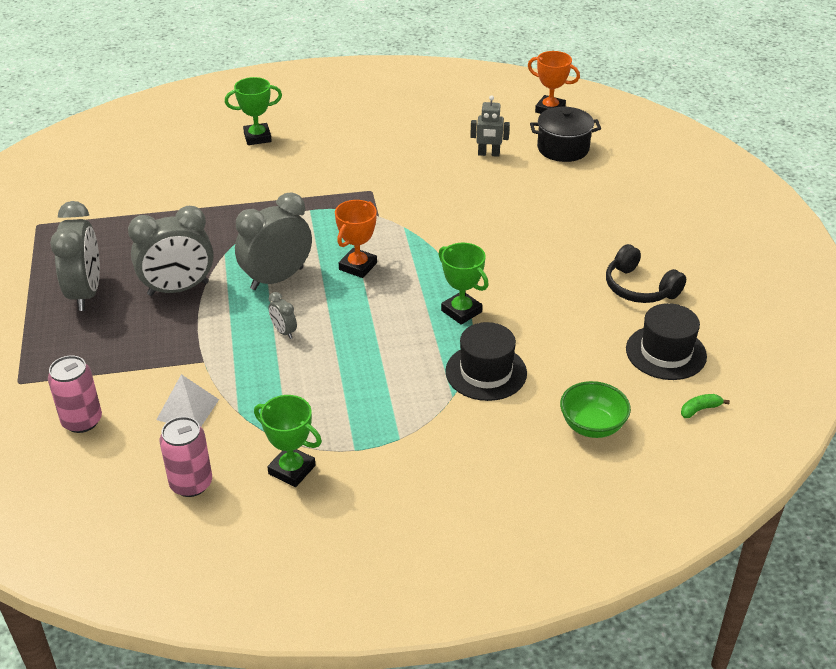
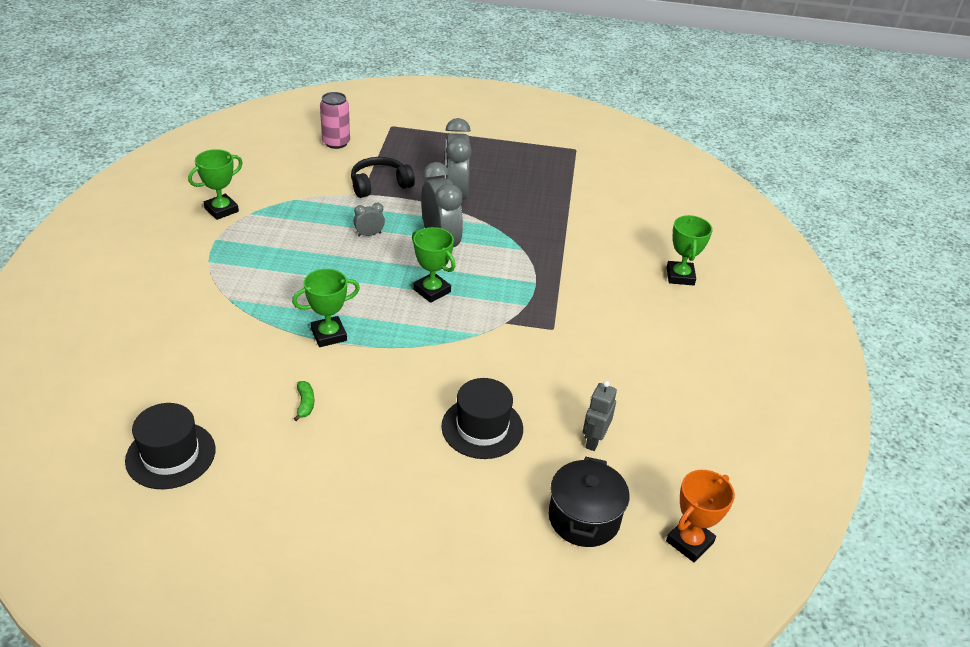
camera: 105 degrees right, 0 degrees up
grey clock [50,201,100,311] -> none
white pyramid [156,374,219,427] -> none
pink can [159,416,212,497] -> none
orange trophy [335,200,377,278] -> green trophy [412,227,456,303]
black hat [445,322,527,401] -> black hat moved to [441,378,523,459]
green bowl [560,381,631,438] -> none
black headphones [606,244,686,303] -> black headphones moved to [351,157,415,198]
green banana [681,394,730,418] -> green banana moved to [294,381,314,421]

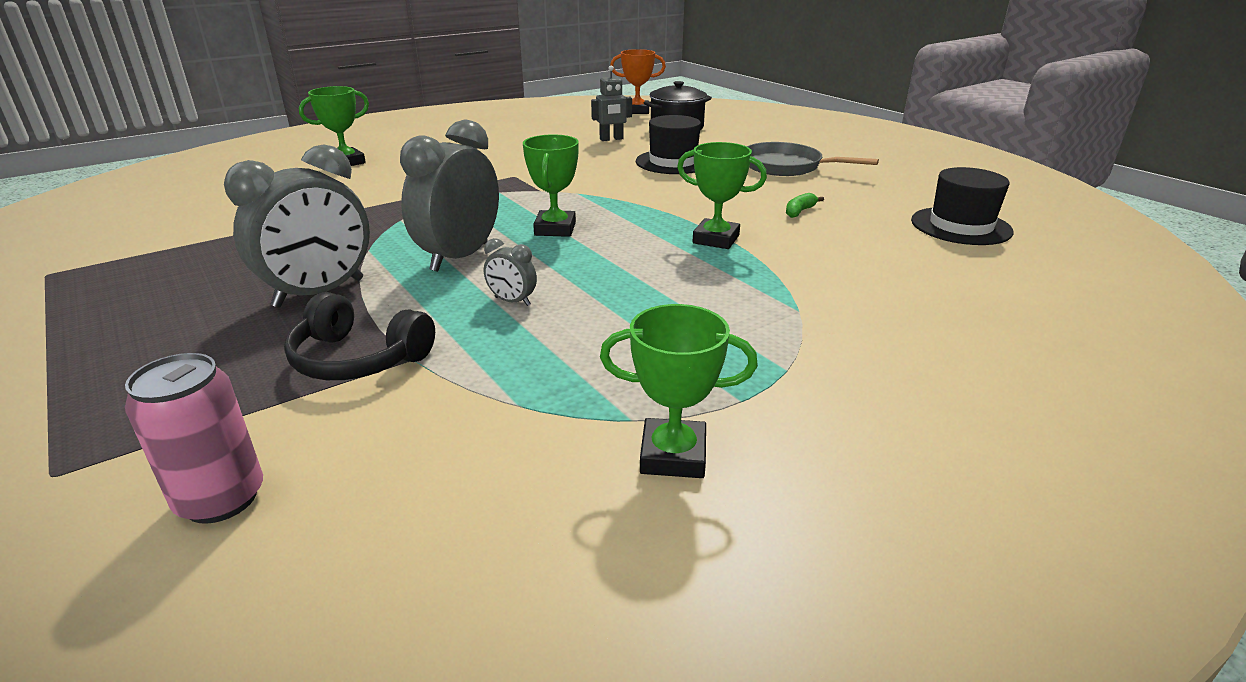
camera: 130 degrees left, 10 degrees down
none -> grey pan [747,142,879,176]

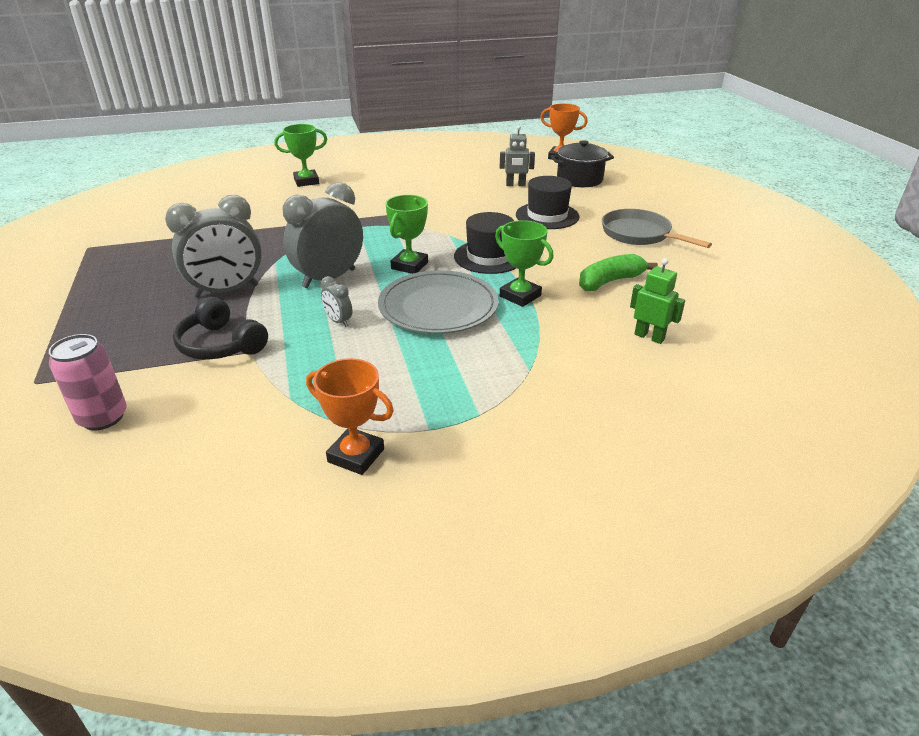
camera: 20 degrees right, 5 degrees up
green trophy [600,304,758,478] -> orange trophy [306,358,394,475]
green banana [786,193,824,218] -> green banana [579,254,658,291], size x1.87
black hat [911,167,1013,245] -> black hat moved to [454,212,516,274]
none -> grey plate [378,270,499,334]
none -> green robot [630,258,685,344]

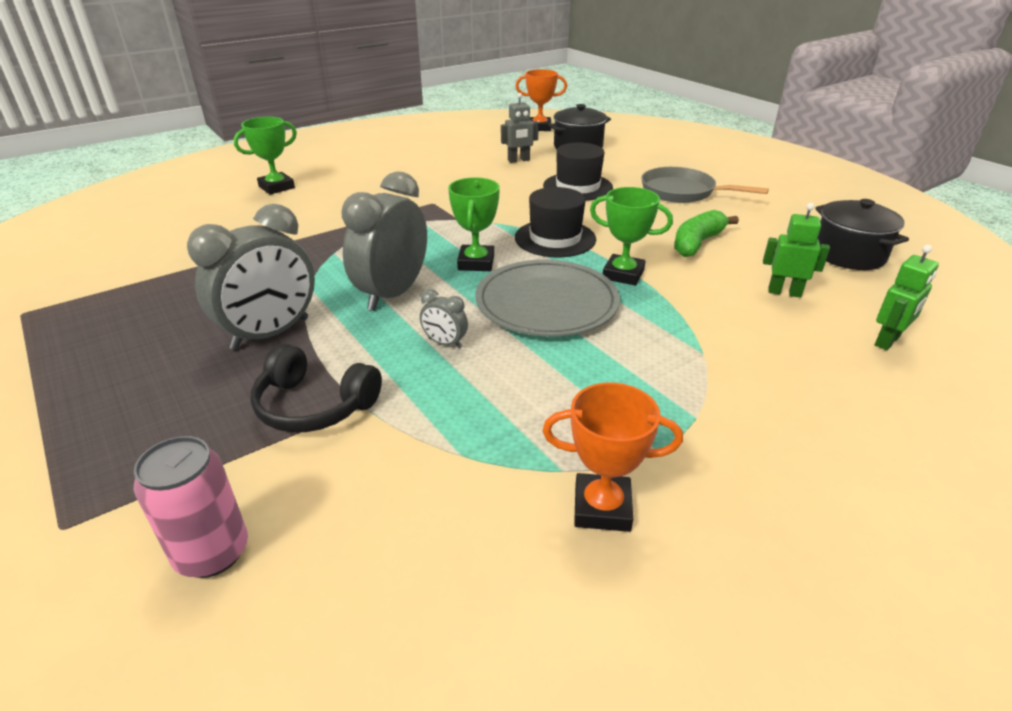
camera: 20 degrees left, 0 degrees up
none -> black pot [815,199,909,270]
none -> green robot [875,245,939,350]

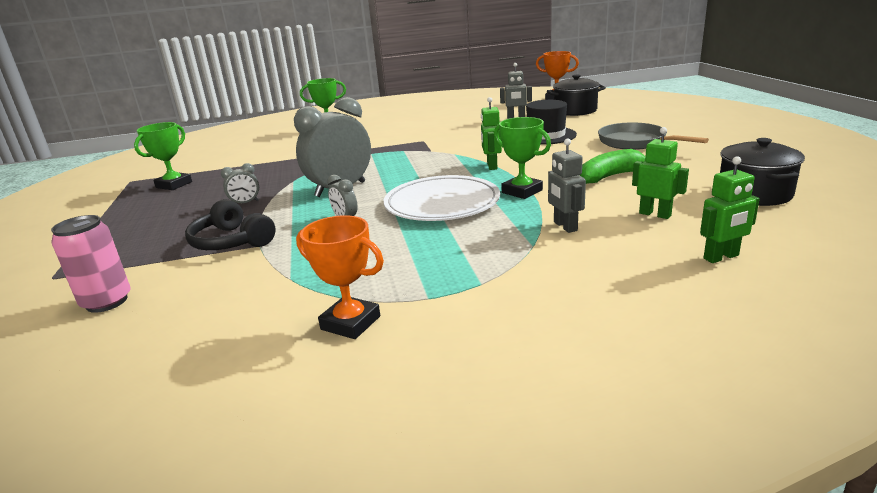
camera: 25 degrees right, 10 degrees down
grey clock [187,204,315,350] -> grey clock [221,163,259,203], size x0.45
green trophy [448,177,500,271] -> green trophy moved to [134,122,192,190]
grey plate [475,260,620,337] -> white plate [383,175,500,221]
black hat [515,187,596,257] -> green robot [481,97,502,170]
none -> grey robot [548,138,586,233]

